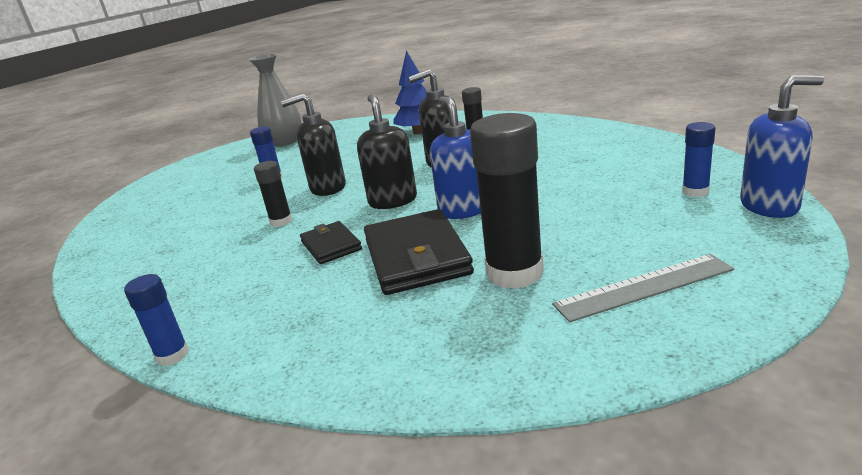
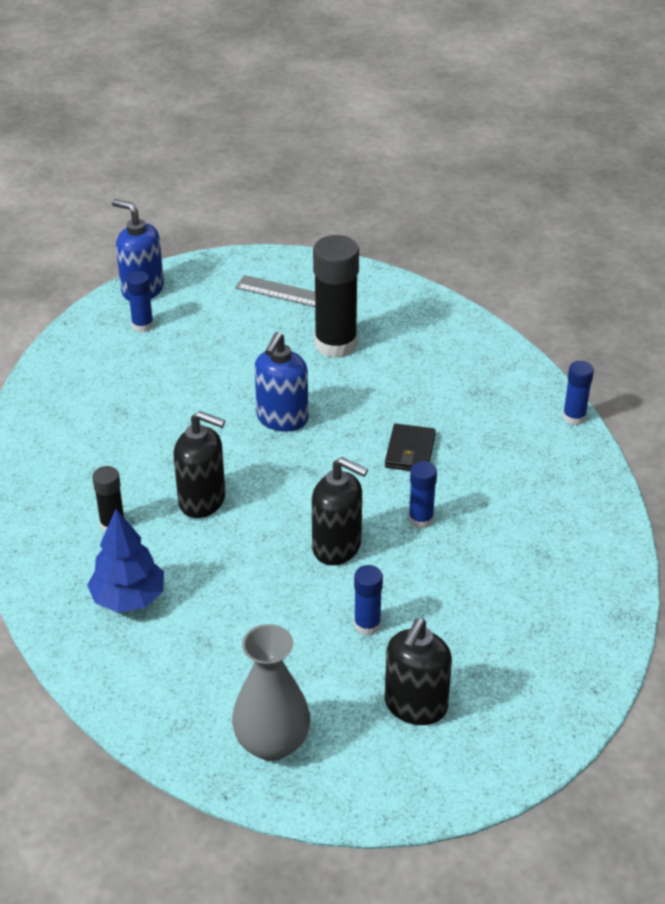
camera: 145 degrees left, 15 degrees up
black glue stick [254,161,292,227] -> blue glue stick [408,461,437,528]
black soap dispenser [357,95,417,209] -> black soap dispenser moved to [385,618,452,725]
black wallet [364,209,474,295] -> none

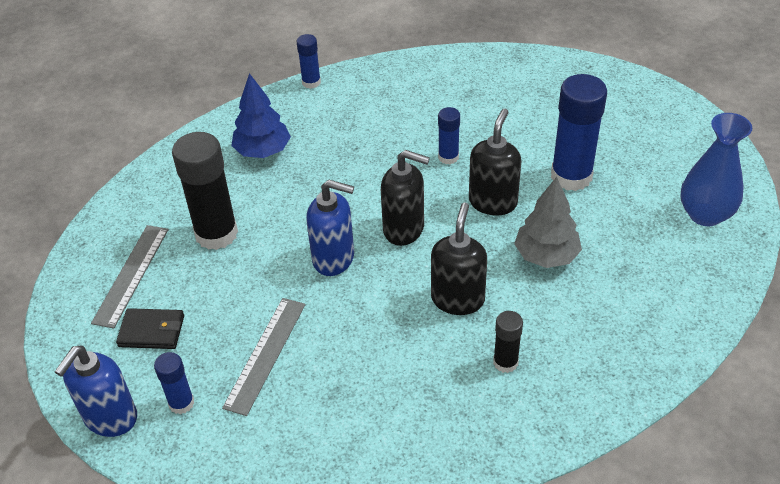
camera: 95 degrees left, 5 degrees up
blue tree [87,509,164,613] -> blue tree moved to [231,73,291,158]
grey vase [232,624,310,761] -> blue vase [680,113,752,226]
blue glue stick [354,565,383,635] -> blue glue stick [551,74,607,191], size x1.94
black wallet [385,424,436,471] -> black wallet moved to [116,308,184,349]
black soap dispenser [385,618,452,725] -> black soap dispenser moved to [381,150,430,246]
none -> grey ruler [222,298,306,416]
none -> grey tree [514,177,582,268]

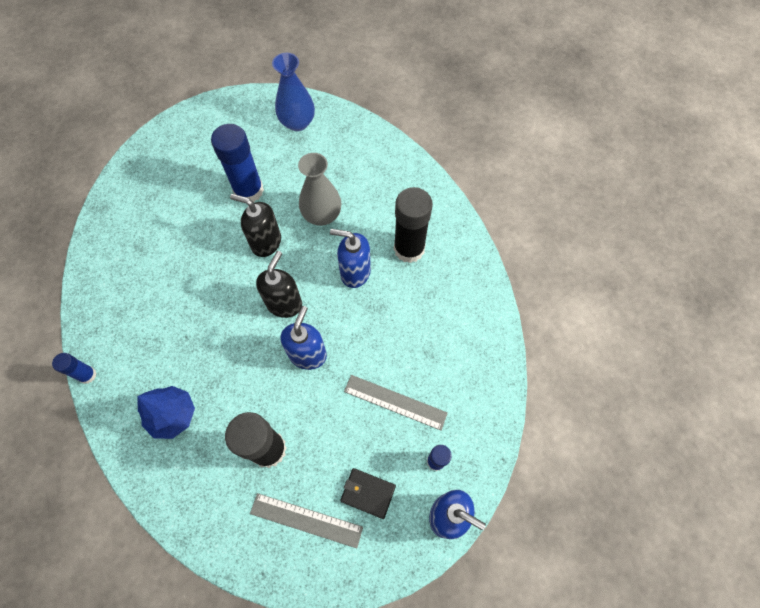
camera: 90 degrees left, 20 degrees up
black wallet [116,308,184,349] -> black wallet turned 75 degrees counterclockwise [340,468,396,519]
black soap dispenser [431,202,487,315] -> blue soap dispenser [330,229,371,288]
blue glue stick [438,107,460,164] -> none
black glue stick [493,311,523,373] -> black glue stick [394,187,433,263], size x1.94
grey tree [514,177,582,268] -> grey vase [298,153,342,226]

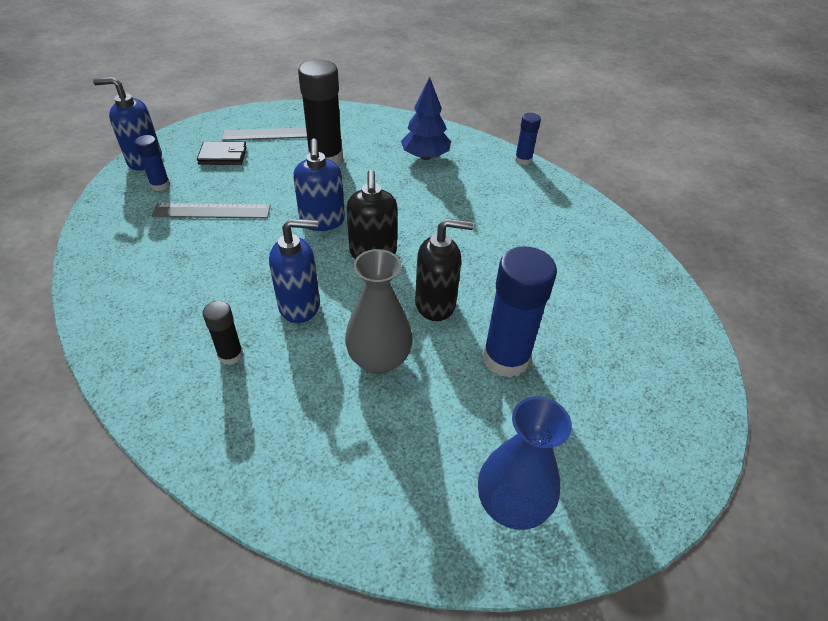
camera: 155 degrees right, 20 degrees down
black glue stick [394,187,433,263] -> black glue stick [203,301,243,365], size x0.51

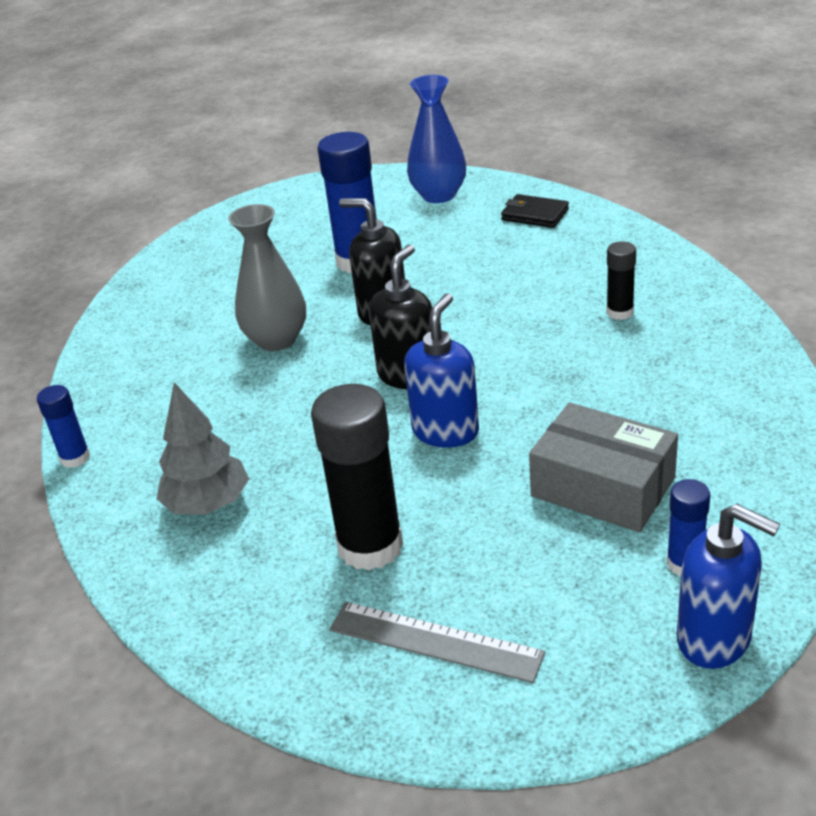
camera: 145 degrees left, 10 degrees down
grey ruler [151,203,271,218] -> grey box [529,403,678,532]
black wallet [197,142,247,165] -> black wallet moved to [501,194,569,228]
blue soap dispenser [269,219,320,323] -> none
grey vase [345,249,413,374] -> grey vase moved to [228,204,306,351]
blue tree [401,77,451,160] -> grey tree [156,382,249,515]

